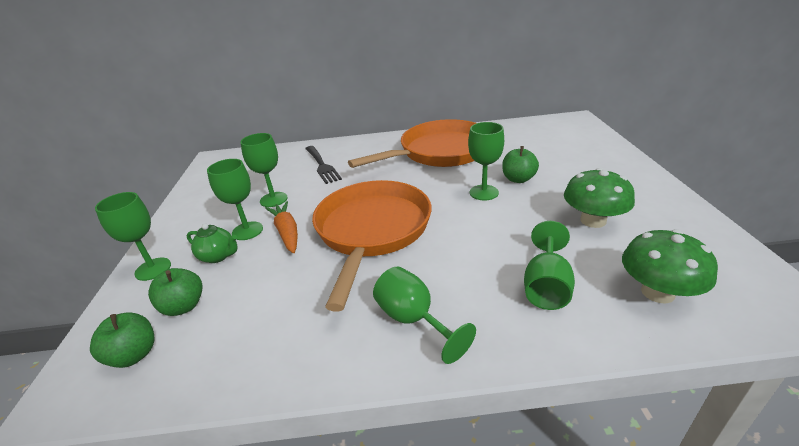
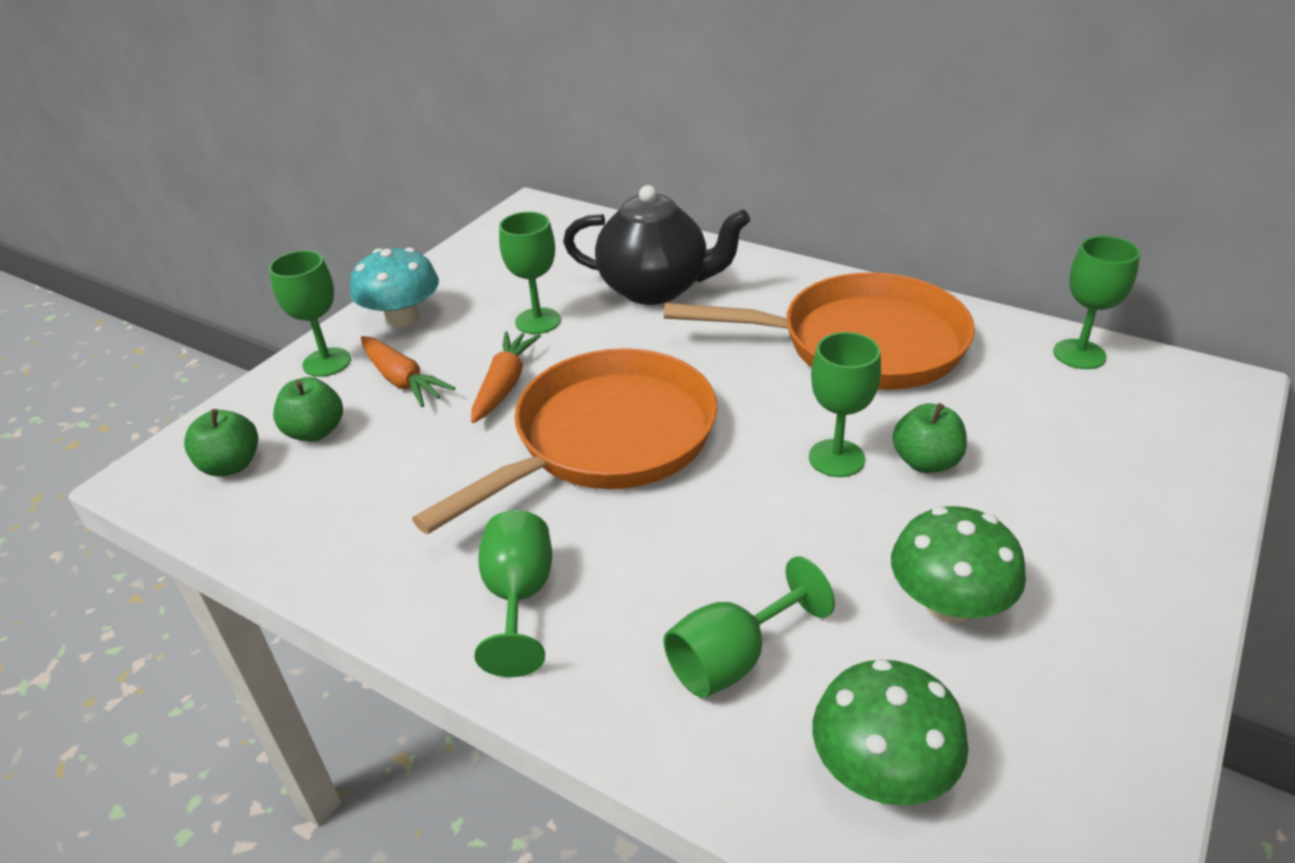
camera: 35 degrees right, 5 degrees up
green teapot [187,224,237,263] -> orange carrot [361,336,455,407]
green goblet [207,159,263,240] -> green goblet moved to [1053,236,1140,369]
black fork [305,146,342,184] -> black teapot [563,185,750,305]
none -> turquoise mushroom [350,247,439,327]

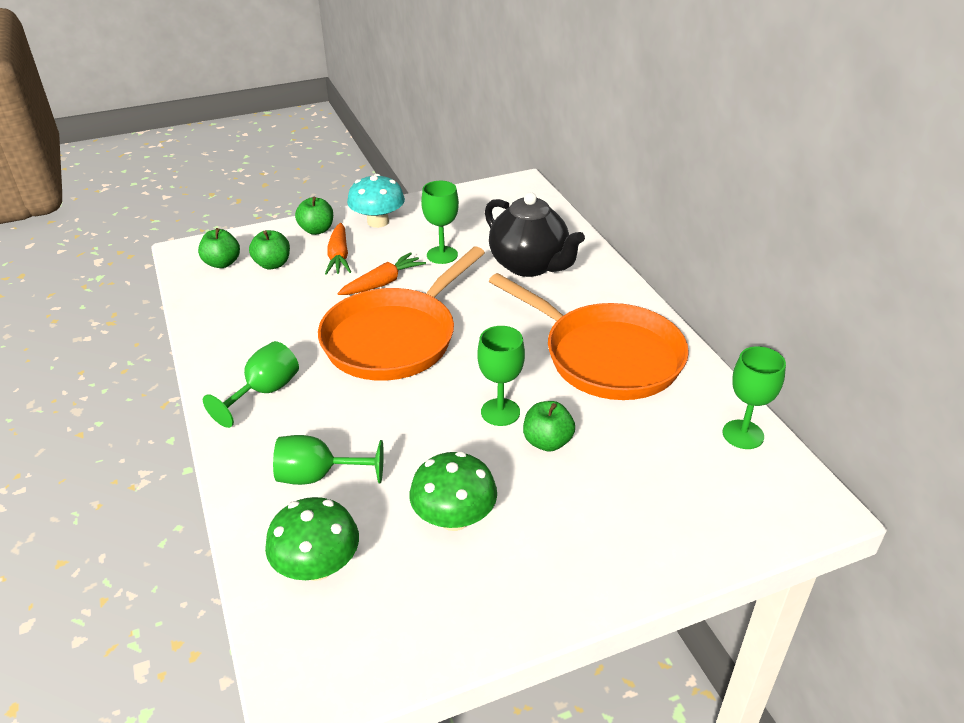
camera: 35 degrees right, 0 degrees up
green goblet [269,250,351,377] -> green apple [295,197,333,235]
orange pan [412,348,718,534] -> orange pan turned 135 degrees clockwise [318,247,485,381]

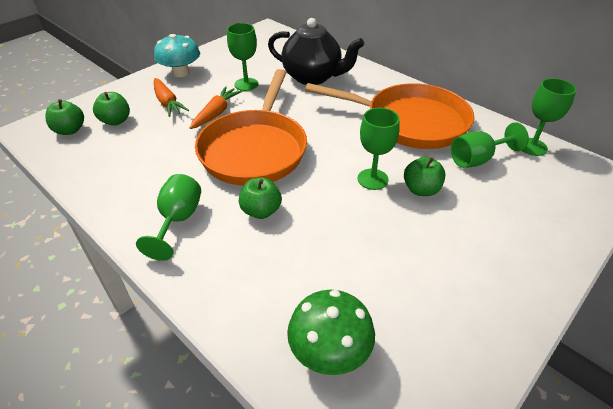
camera: 25 degrees left, 5 degrees up
green goblet [273,435,384,485] -> green goblet moved to [451,122,529,168]
green apple [295,197,333,235] -> green apple moved to [239,177,282,219]
green mushroom [410,451,497,531] -> none

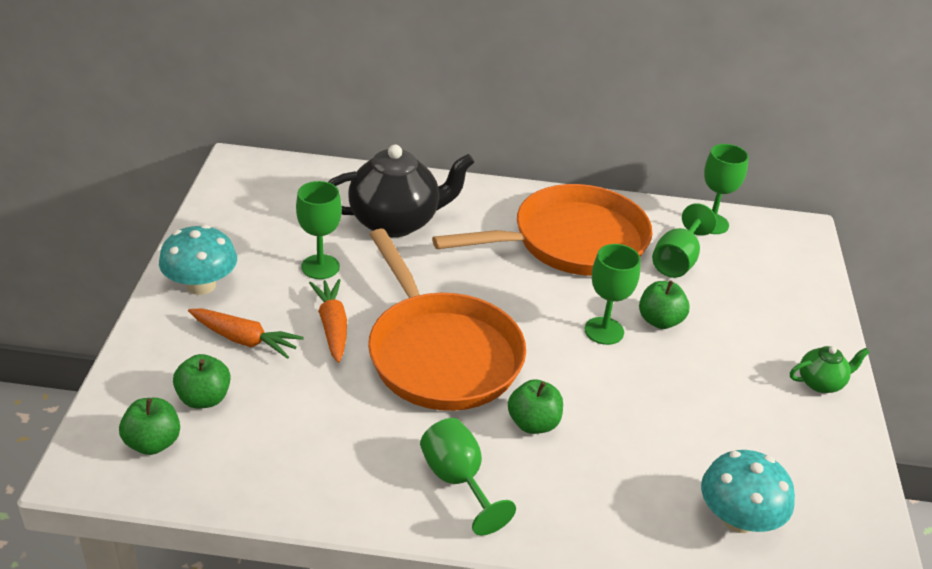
camera: 40 degrees left, 5 degrees down
green mushroom [287,290,375,375] -> turquoise mushroom [701,450,795,533]
none -> green teapot [790,346,870,393]

